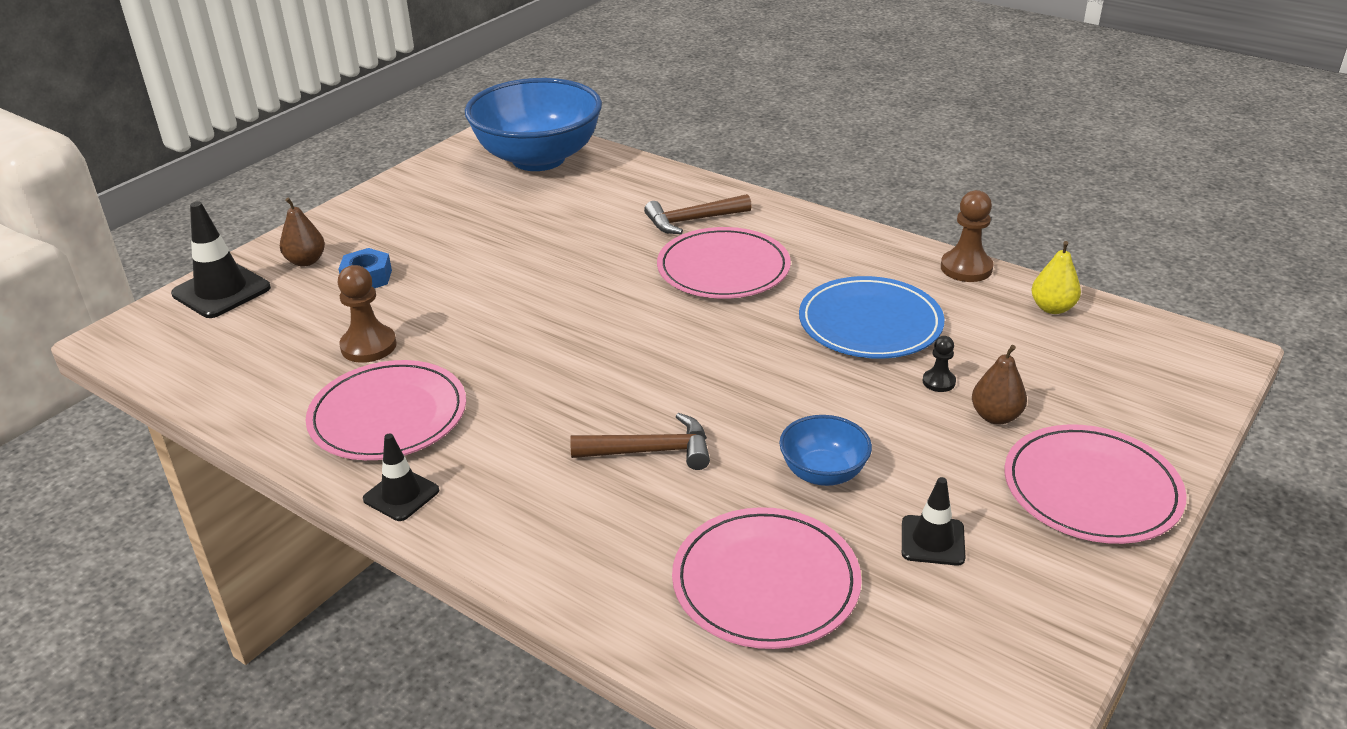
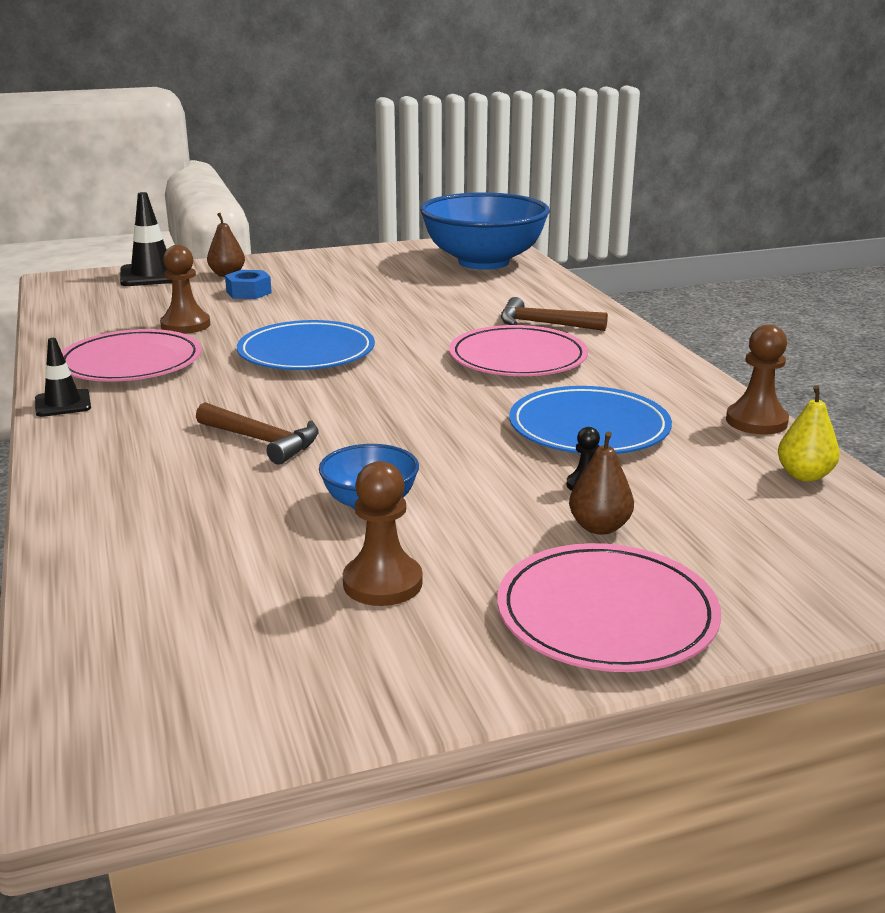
camera: 35 degrees right, 10 degrees down
pink plate [672,507,862,649] -> none
black traffic cone [902,477,965,566] -> brown pawn [343,461,423,606]
none -> blue plate [237,320,375,370]

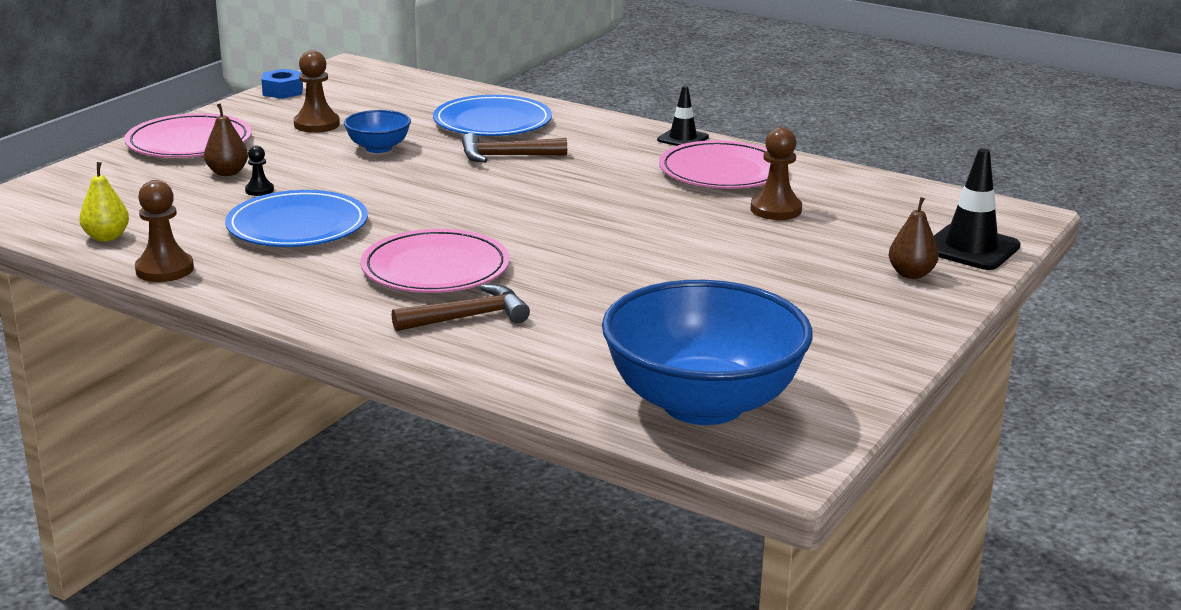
camera: 140 degrees right, 0 degrees up
blue nut [225,270,272,299] -> blue nut moved to [261,69,303,99]
blue plate [237,320,375,370] -> blue plate moved to [433,95,552,136]

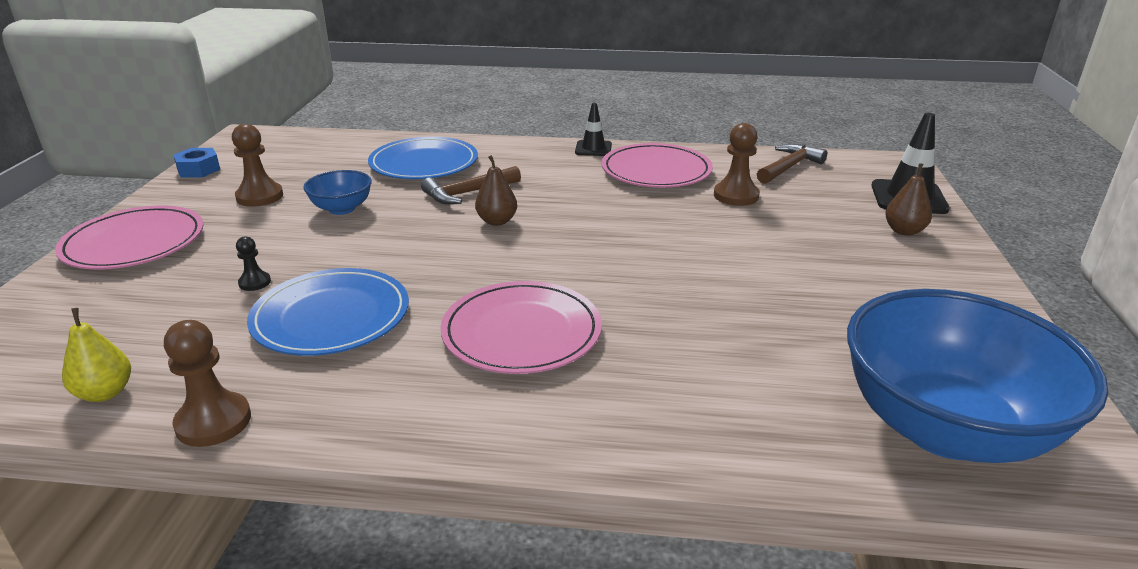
camera: 25 degrees left, 5 degrees up
brown pear [204,103,248,176] -> brown pear moved to [475,155,517,226]
brown hammer [391,284,530,331] -> brown hammer moved to [757,144,827,184]

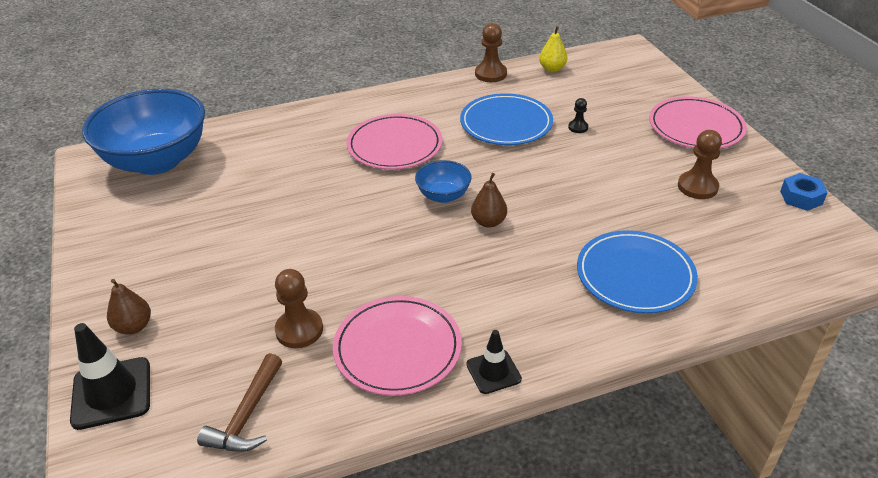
camera: 155 degrees right, 10 degrees up
blue bowl [303,170,372,215] -> blue bowl moved to [415,160,472,203]
brown hammer [421,166,521,204] -> none

